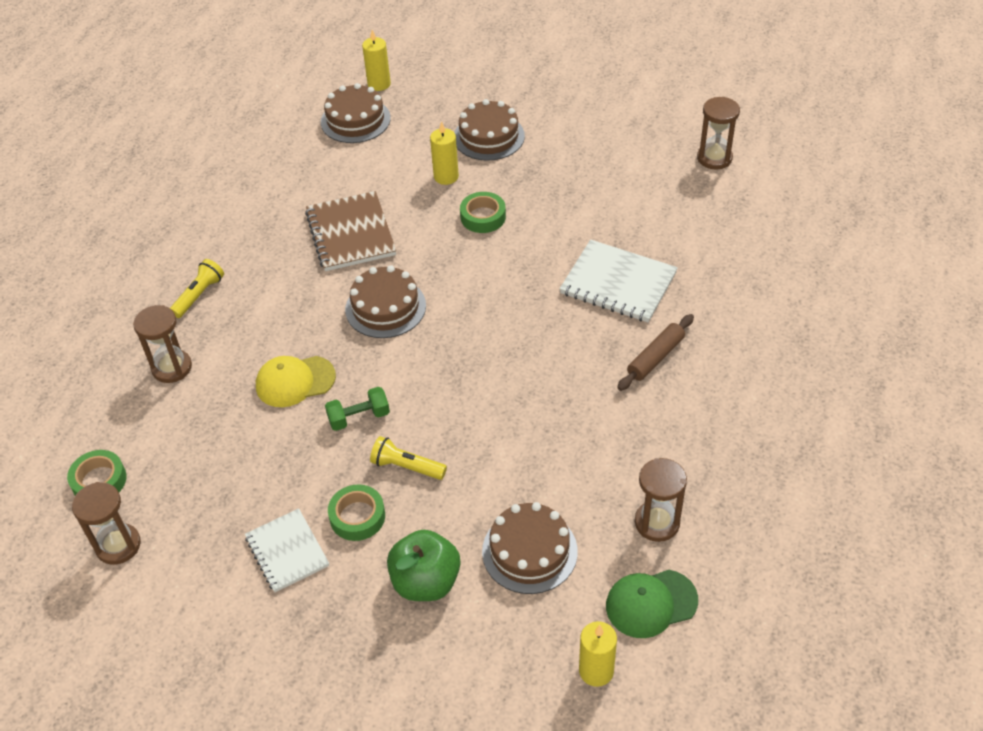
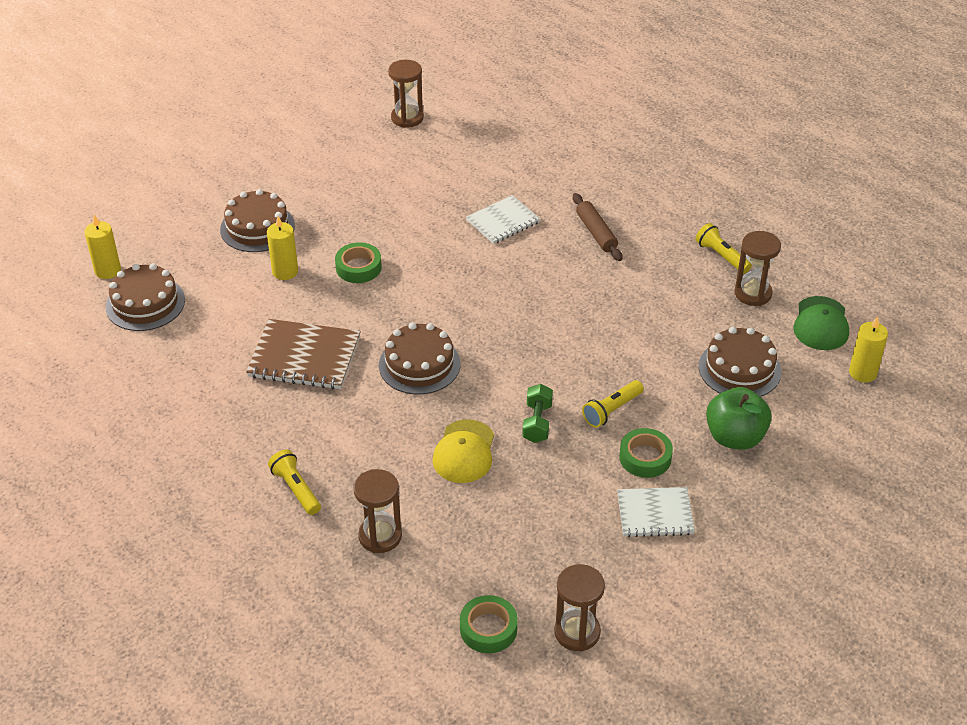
camera: 65 degrees left, 5 degrees down
white notebook [560,240,678,323] -> white notebook [466,195,540,244], size x0.66
none -> yellow flashlight [695,223,752,274]

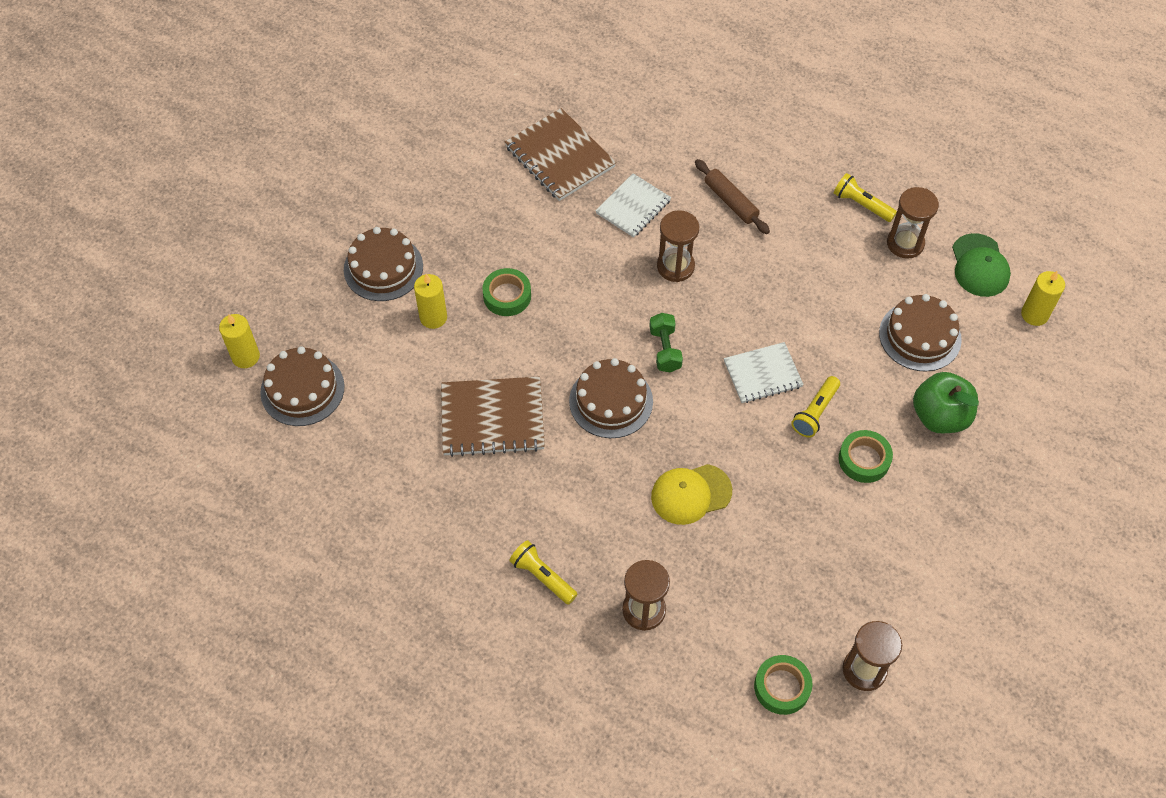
camera: 15 degrees left, 15 degrees up
brown hourglass [388,60,424,128] -> brown hourglass moved to [657,210,699,282]
yellow cap [432,419,494,483] -> yellow cap turned 75 degrees clockwise [651,464,732,525]
green dumbbell [522,384,553,443] -> green dumbbell moved to [649,313,683,372]
white notebook [617,487,695,537] -> white notebook moved to [724,342,804,403]
none -> brown notebook [505,108,616,201]

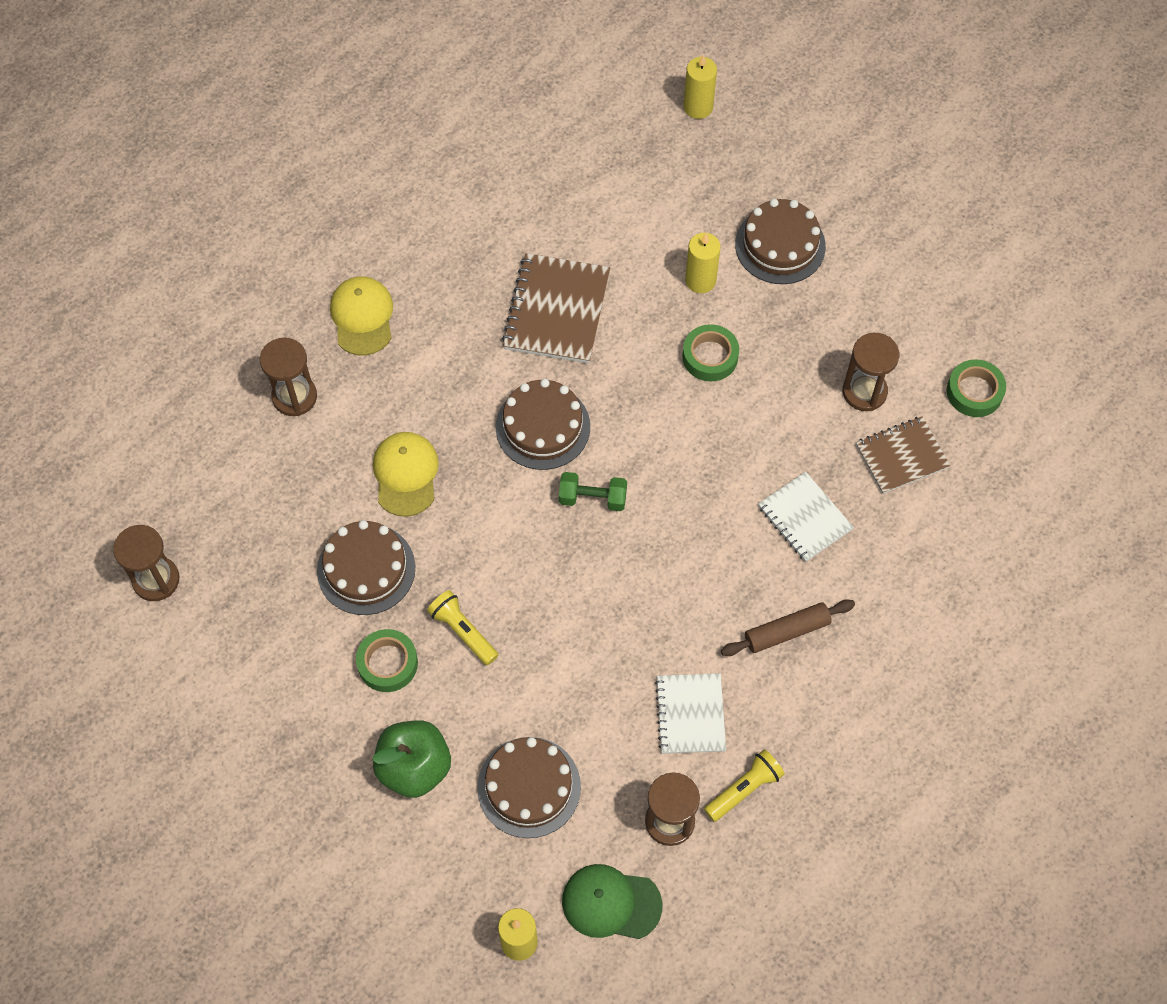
camera: 105 degrees right, 5 degrees up
brown cake [260,346,345,426] -> brown cake moved to [317,520,415,615]
brown notebook [505,108,616,201] -> brown notebook [856,416,950,494], size x0.66
yellow flashlight [509,540,578,605] -> yellow cap [330,276,393,355]
brown hourglass [657,210,699,282] -> brown hourglass moved to [843,333,899,411]
white notebook [724,342,804,403] -> white notebook moved to [655,673,726,754]
green tape [754,655,813,715] -> green tape moved to [947,359,1006,417]

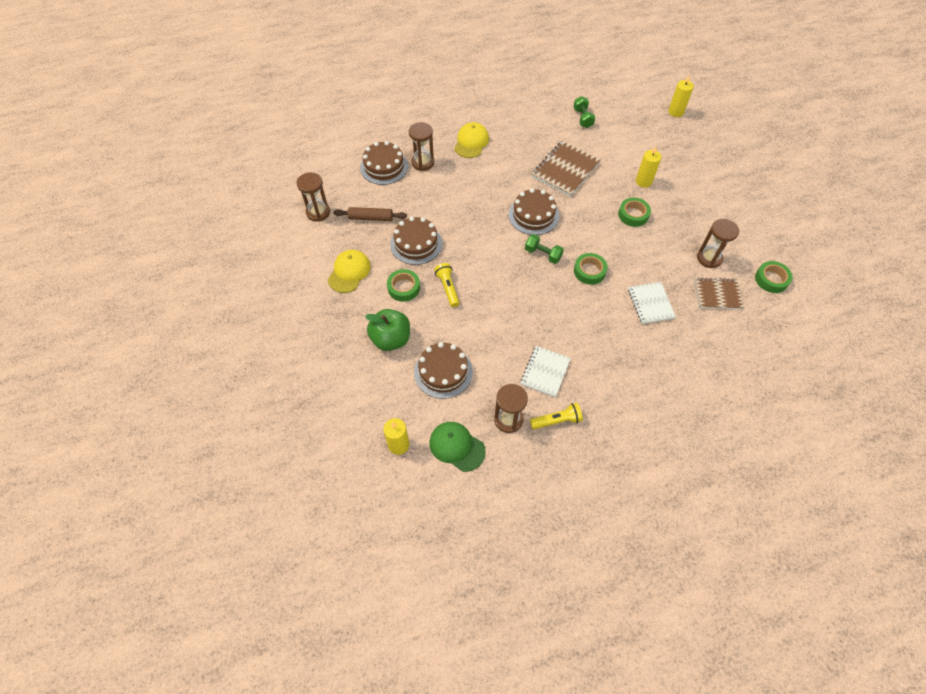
camera: 25 degrees right, 5 degrees down
yellow cap [373,432,439,517] -> yellow cap moved to [328,250,371,293]
brown rolling pin [721,599,855,656] -> brown rolling pin moved to [333,207,407,221]
brown cake [735,199,826,284] -> brown cake moved to [360,141,408,185]
none -> green dumbbell [573,96,595,128]
none -> green tape [574,253,608,285]

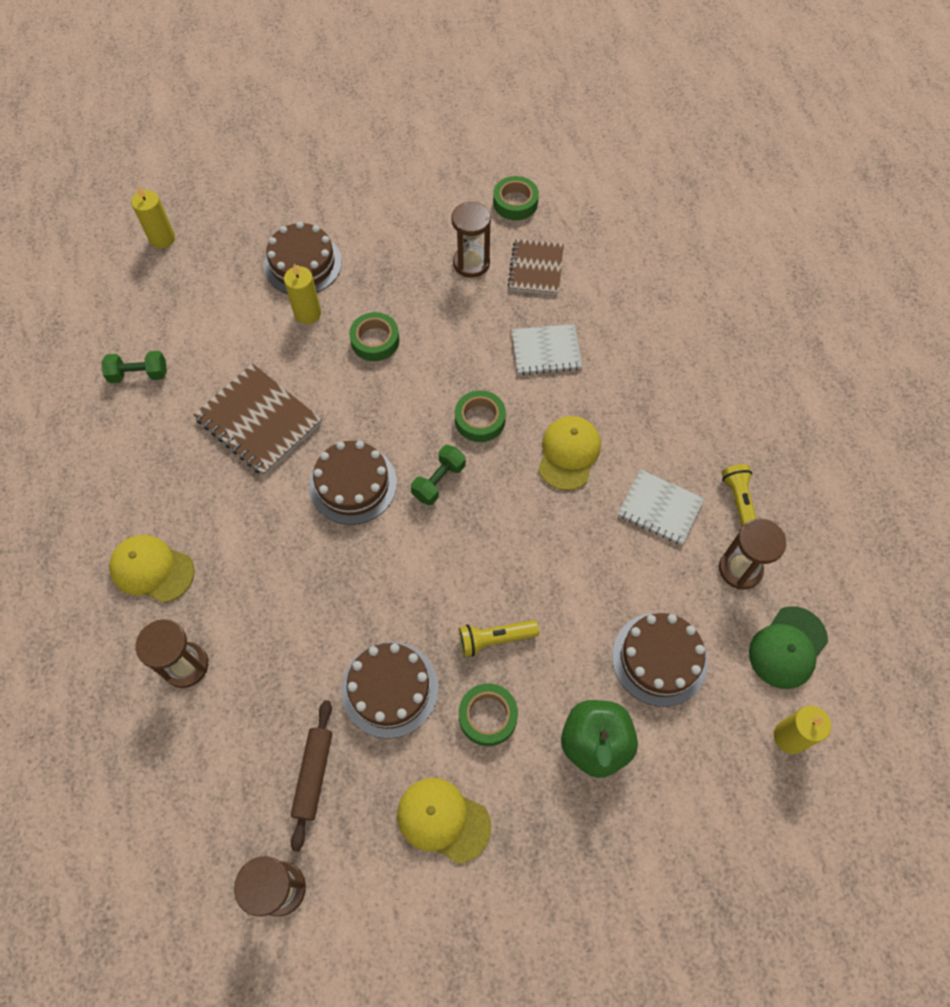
camera: 85 degrees left, 5 degrees up
brown cake [360,141,408,185] -> brown cake moved to [264,221,342,294]
none -> yellow cap [538,416,601,491]

